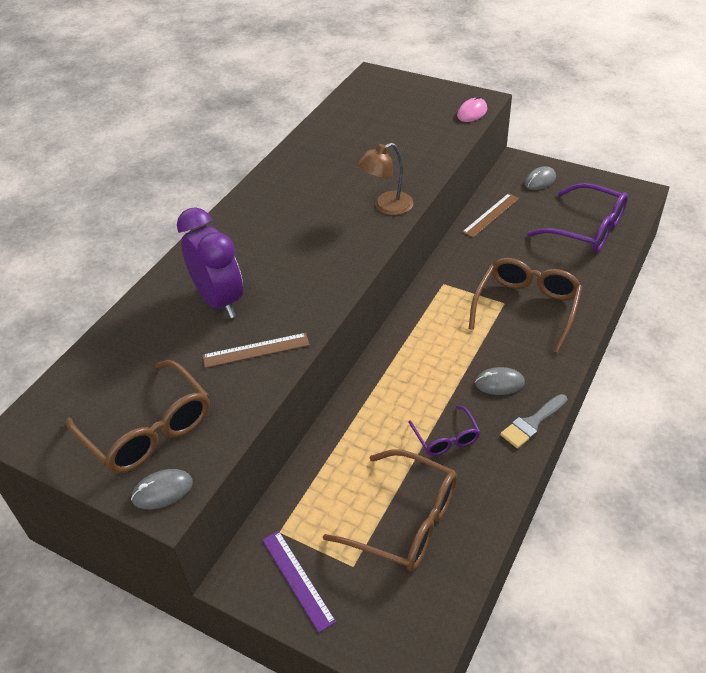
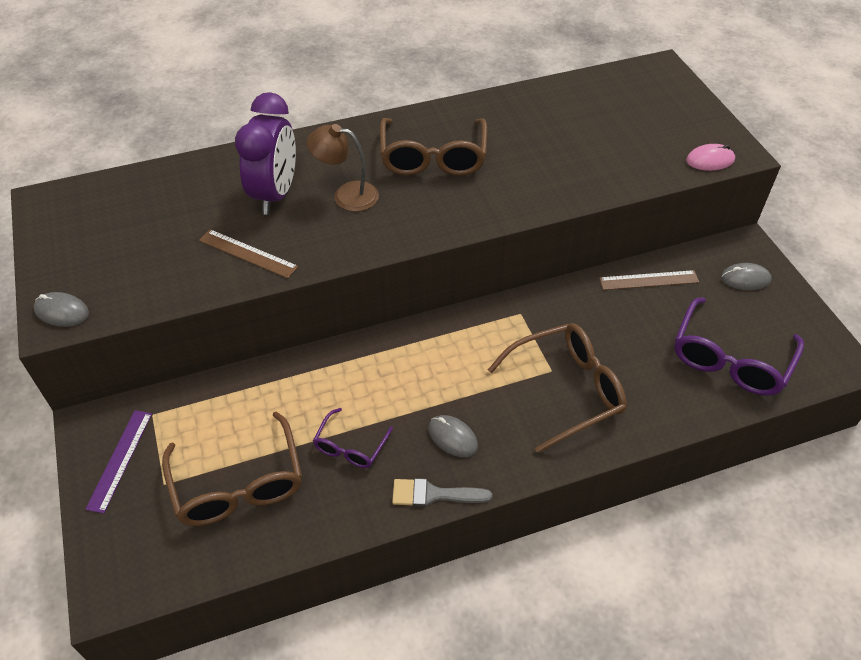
camera: 40 degrees right, 5 degrees up
brown glasses [66,360,210,473] -> brown glasses moved to [380,118,487,176]
brown lamp [357,143,414,215] -> brown lamp moved to [307,124,379,212]
purple glasses [527,183,628,252] -> purple glasses turned 45 degrees clockwise [674,297,804,396]

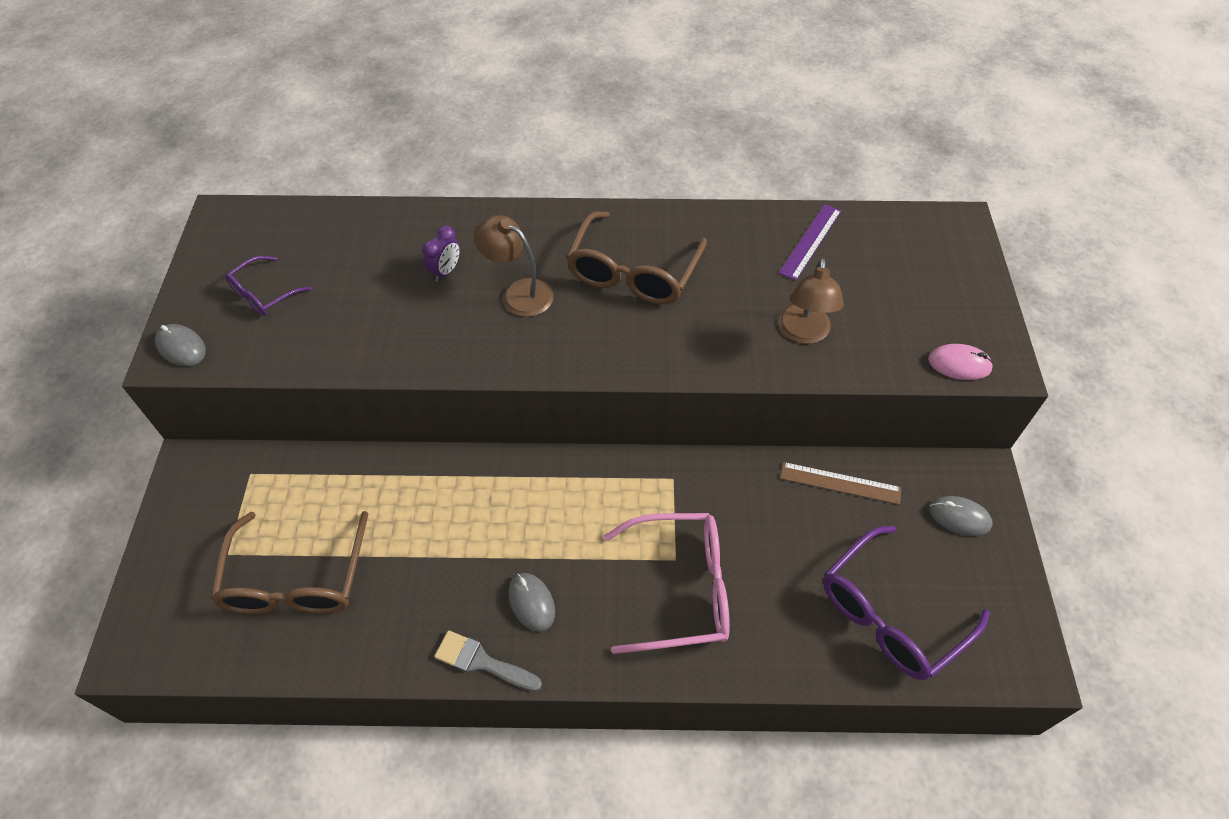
camera: 20 degrees right, 5 degrees up
purple ruler [85,410,152,513] -> purple ruler moved to [779,204,841,281]
brown ruler [199,229,298,278] -> none
purple clock [235,92,296,215] -> purple clock [423,225,460,282], size x0.45
purple glasses [313,408,393,468] -> purple glasses moved to [225,255,312,316]
brown glasses [488,323,627,453] -> pink glasses [604,513,730,654]
none -> brown lamp [779,258,844,344]

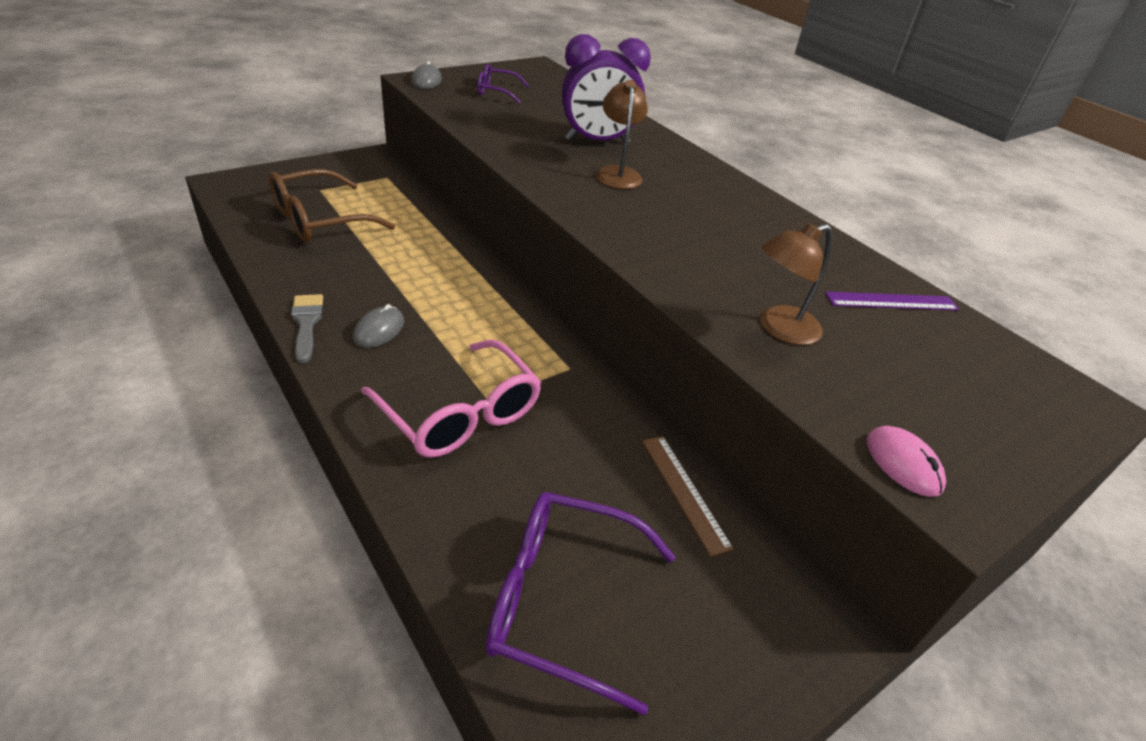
camera: 50 degrees right, 15 degrees down
purple clock [423,225,460,282] -> purple clock [562,34,651,142], size x2.24
brown glasses [566,211,707,304] -> none
grey mouse [929,496,992,536] -> none

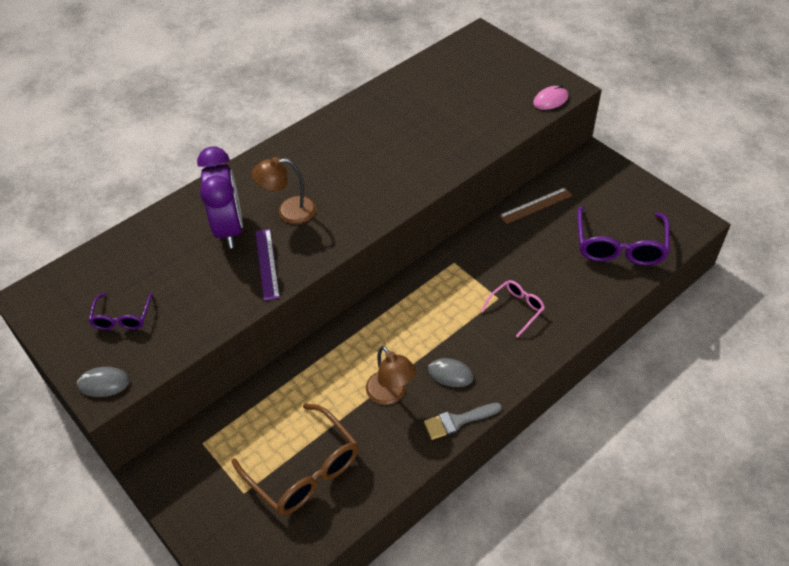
camera: 90 degrees left, 10 degrees up
pink glasses [361,339,541,458] -> pink glasses [481,280,545,338], size x0.55
brown lamp [761,223,832,345] -> brown lamp moved to [366,346,416,405]
purple ruler [825,292,959,310] -> purple ruler moved to [255,229,280,301]

